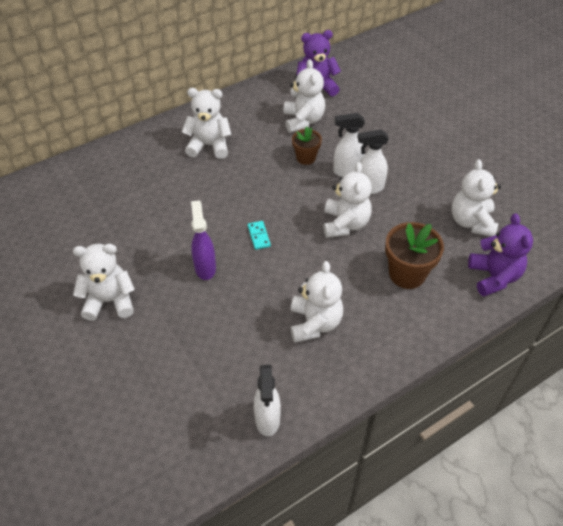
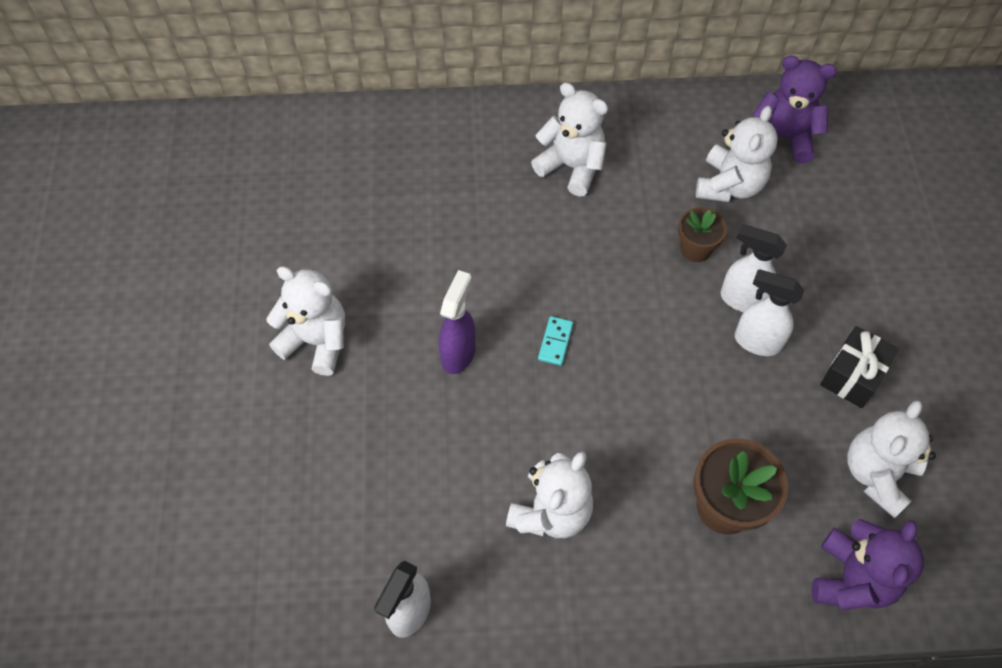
camera: 30 degrees right, 10 degrees up
white teddy bear [324,162,372,238] -> none
none -> black gift [820,326,898,408]

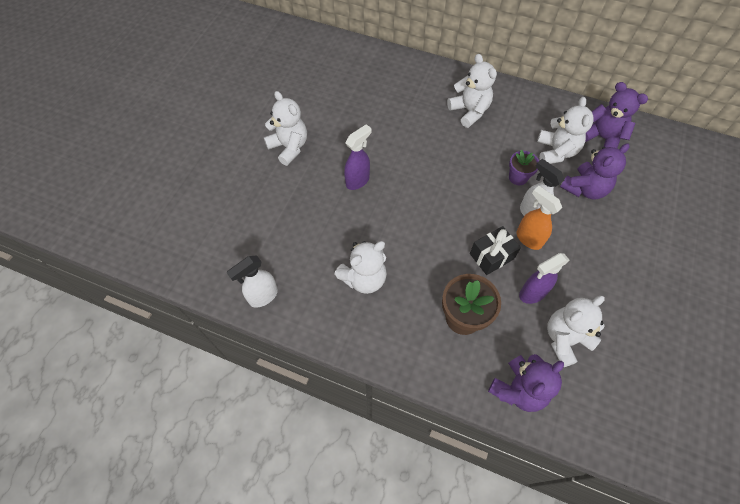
camera: 25 degrees right, 0 degrees up
turquoise domino [538,316,573,366] -> none
brown flower pot [678,207,727,262] -> purple flower pot [509,150,539,185]
white teddy bear [696,106,778,202] -> white teddy bear turned 45 degrees counterclockwise [537,97,594,164]
white spray bottle [735,269,804,356] -> orange spray bottle [517,186,562,250]
black gift [820,326,898,408] -> black gift moved to [470,226,521,275]
none -> purple spray bottle [519,253,569,304]
none -> purple teddy bear [560,143,629,200]

